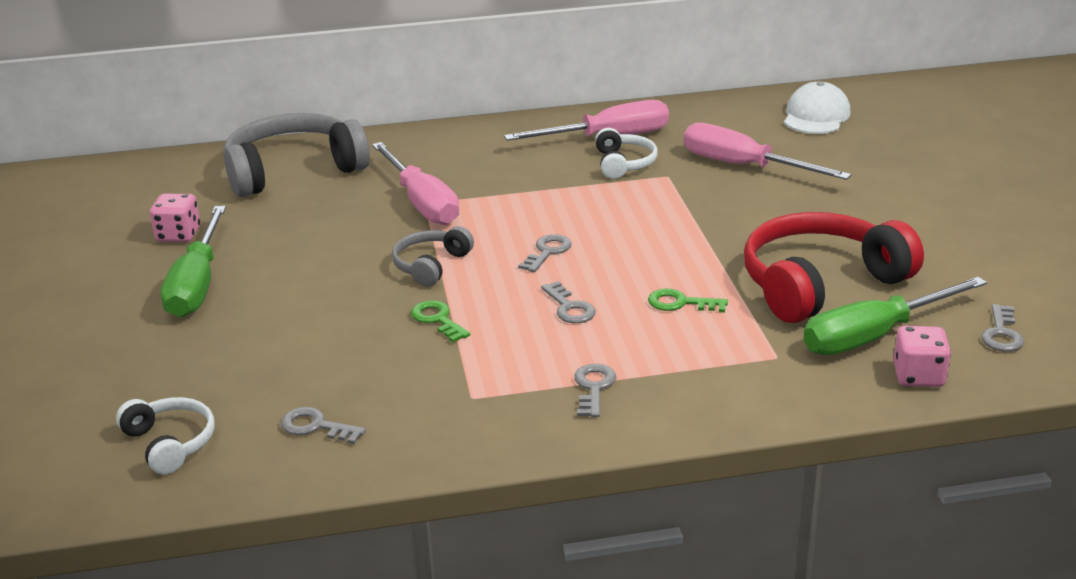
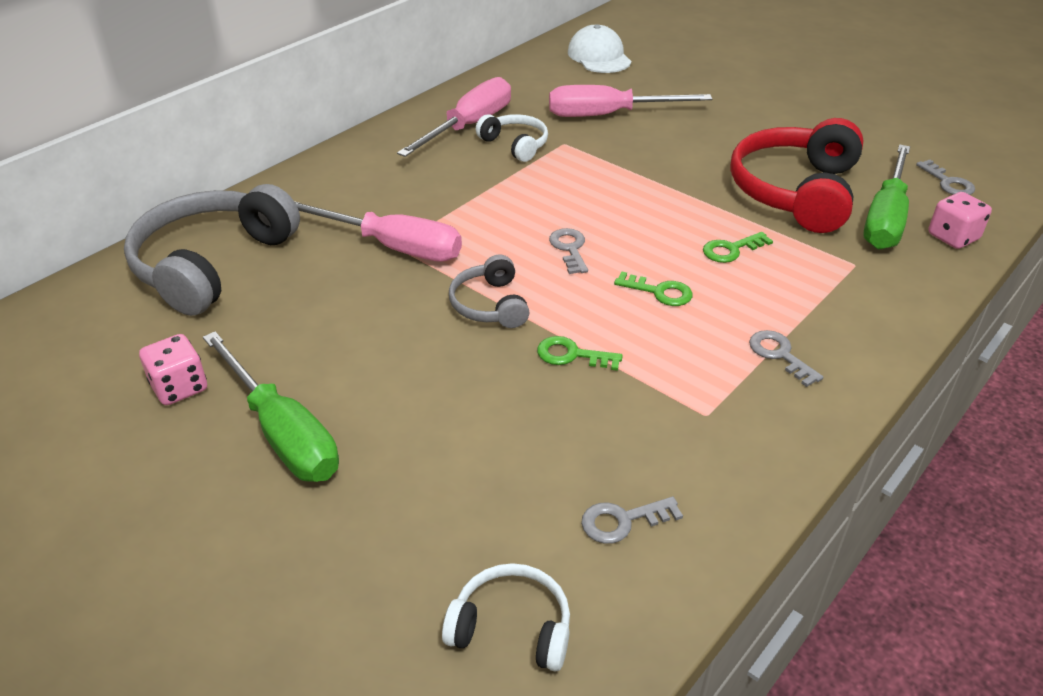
camera: 40 degrees left, 10 degrees up
grey key [541,281,596,323] -> green key [614,271,693,306]

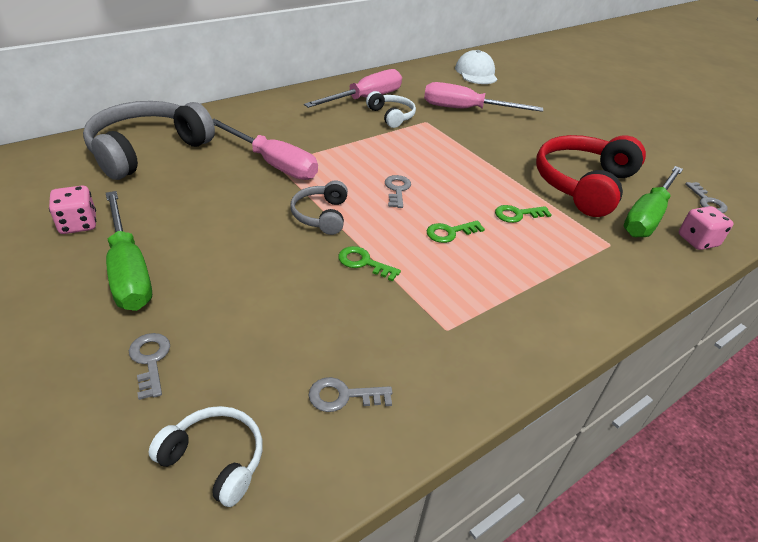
camera: 10 degrees right, 0 degrees up
green key [614,271,693,306] -> green key turned 120 degrees clockwise [427,220,485,243]
grey key [749,330,823,387] -> grey key moved to [129,333,170,400]

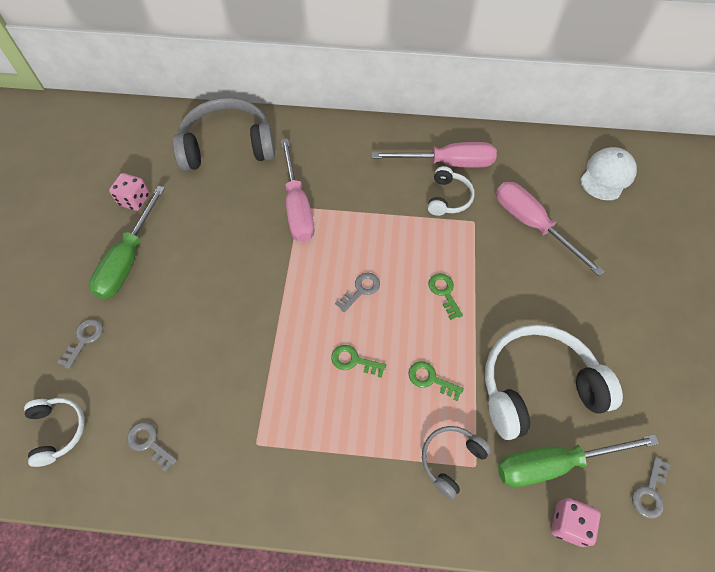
camera: 45 degrees right, 20 degrees up
grey headphones [290,181,348,235] -> grey headphones moved to [422,426,492,500]
green key [338,246,401,281] -> green key moved to [428,273,463,320]
red headphones [536,135,646,217] -> white headphones [485,324,623,440]

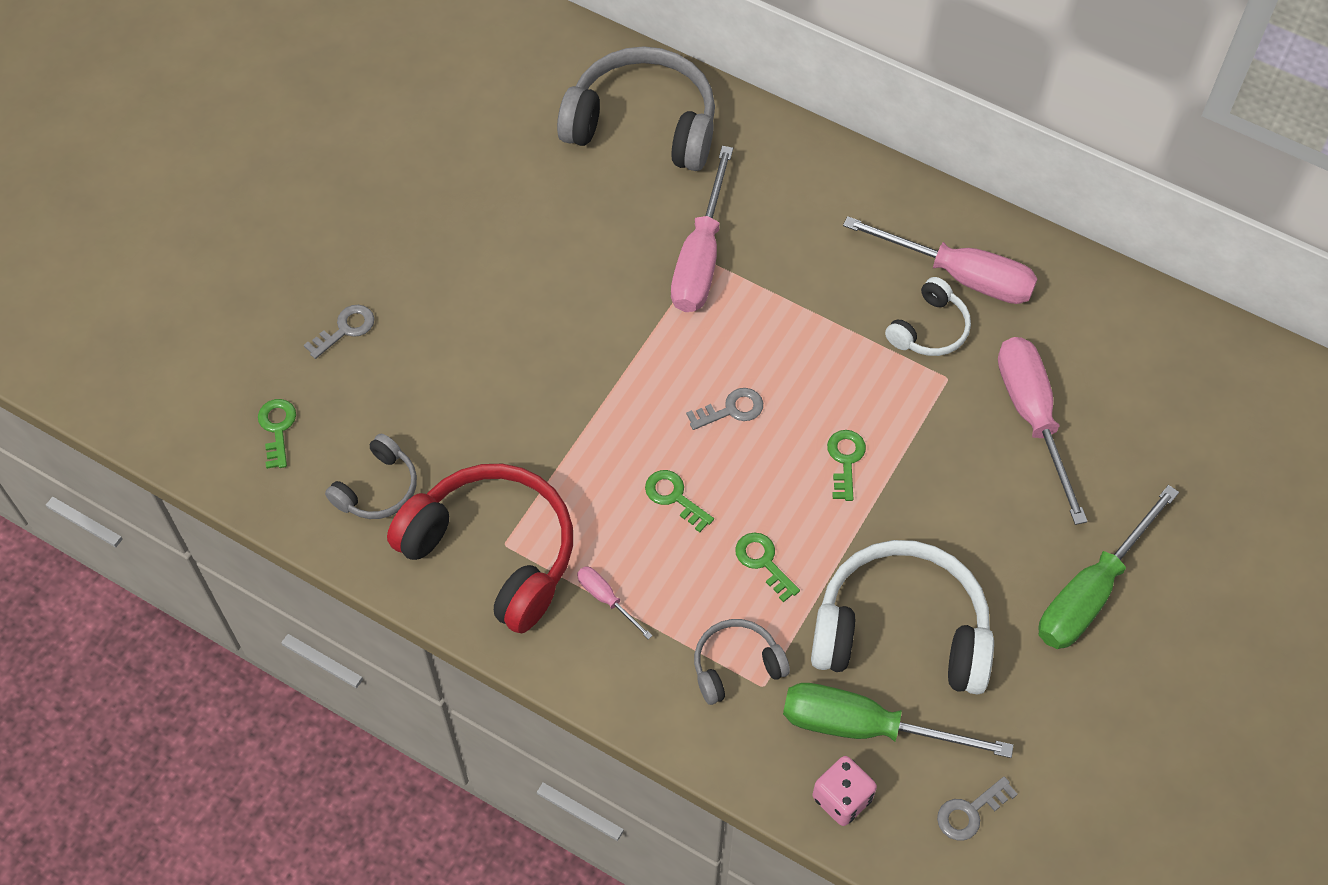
camera: 25 degrees right, 0 degrees up
white headphones [24,398,85,467] -> green key [258,399,296,469]
green screwdriver [89,186,165,299] -> green screwdriver moved to [1038,485,1179,649]
pink dice [109,173,150,211] -> none
grey key [127,422,177,472] -> grey headphones [325,434,417,519]
white cap [580,147,637,200] -> none
none -> red headphones [387,464,573,633]
none -> pink screwdriver [577,566,653,640]

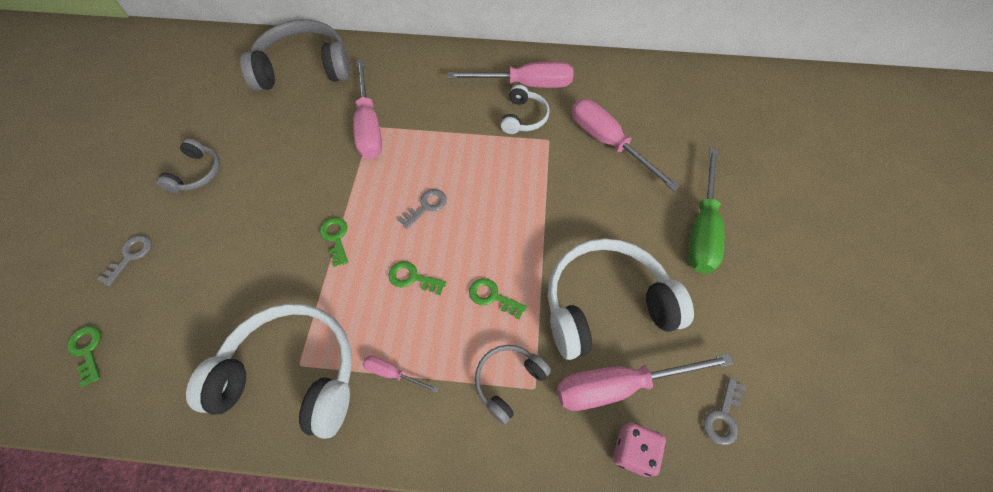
camera: 25 degrees left, 0 degrees up
grey headphones [325,434,417,519] -> grey headphones moved to [156,139,220,193]
red headphones [387,464,573,633] -> white headphones [186,303,352,439]
green screwdriver [783,683,1014,758] -> pink screwdriver [557,353,734,411]
green key [827,430,866,501] -> green key moved to [320,217,348,267]

